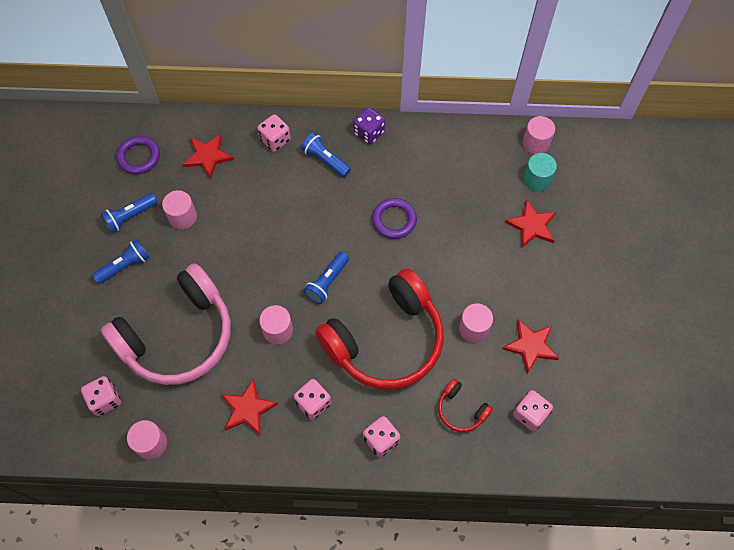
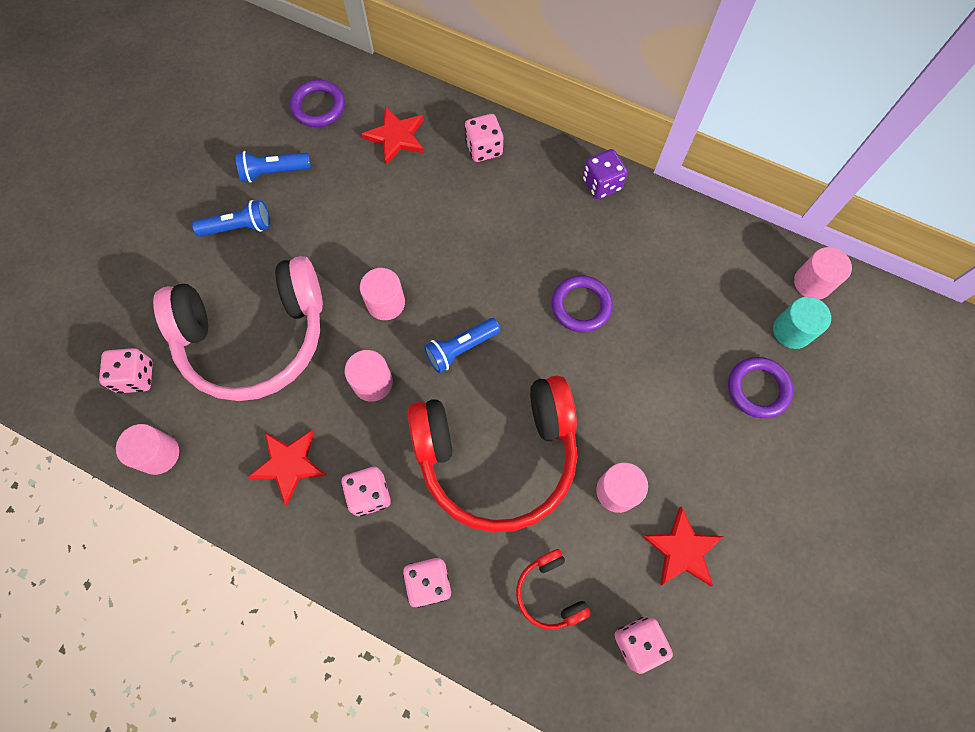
camera: 25 degrees right, 5 degrees up
pink cylinder [162,190,197,229] -> pink cylinder moved to [360,268,405,320]
blue flashlight [301,133,351,177] -> none
red star [505,199,556,248] -> purple ring [728,357,793,418]

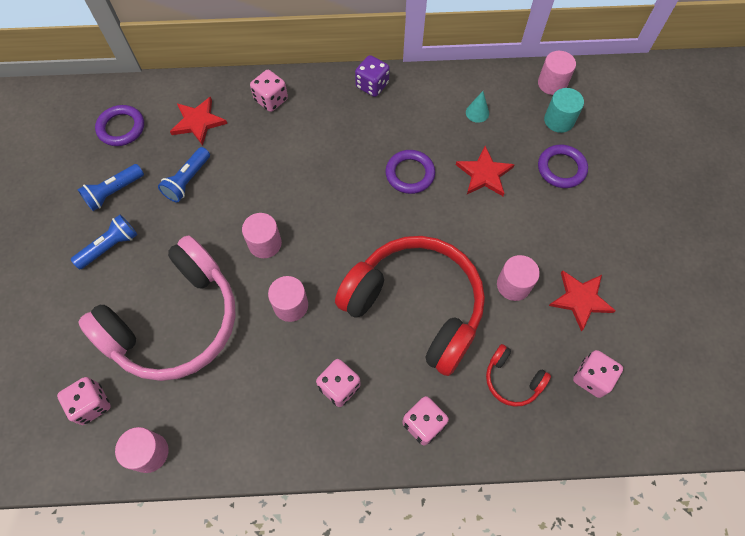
camera: 30 degrees left, 5 degrees down
red star [247,430,327,505] -> red star moved to [456,146,515,196]
red headphones [408,375,578,533] -> red headphones turned 105 degrees counterclockwise [335,236,485,376]
blue flashlight [424,318,500,373] -> blue flashlight moved to [158,147,210,202]
none -> turquoise cone [466,91,489,123]

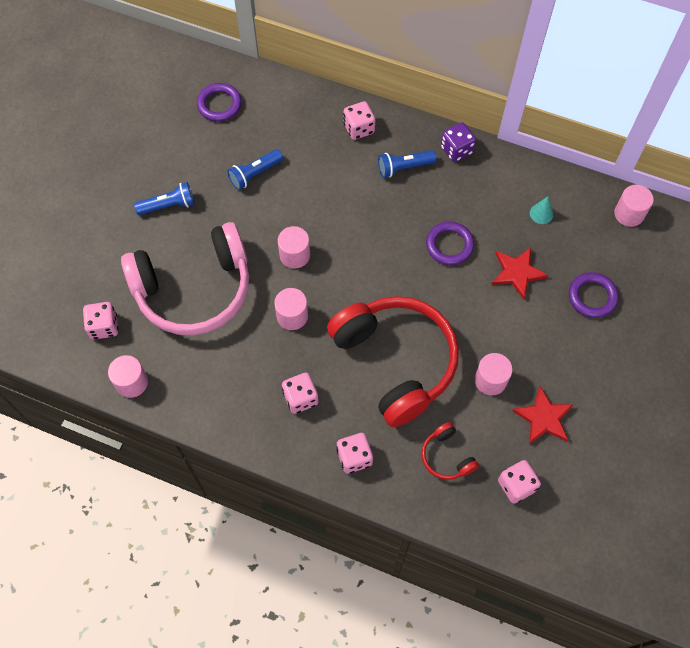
camera: 25 degrees right, 0 degrees up
blue flashlight [77,164,144,211] -> blue flashlight moved to [378,150,436,178]
red star [170,97,227,146] -> none
turquoise cylinder [544,88,584,133] -> none

